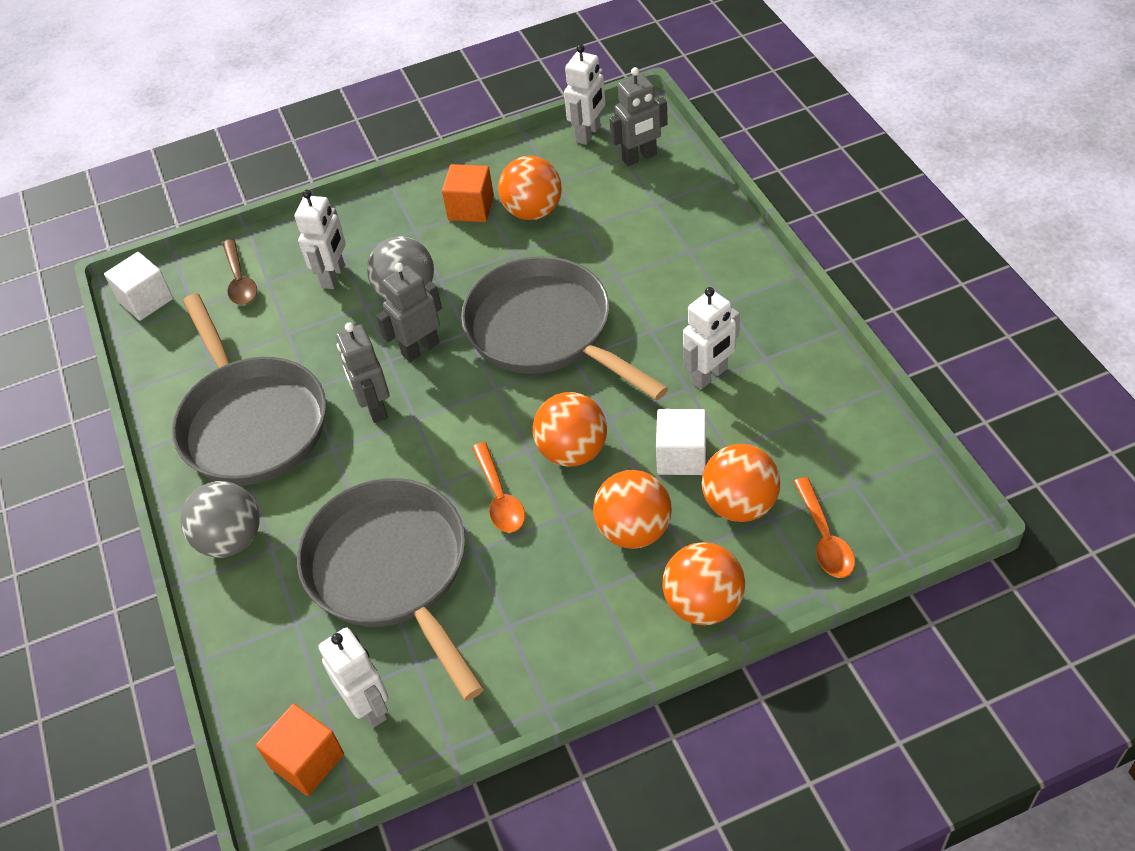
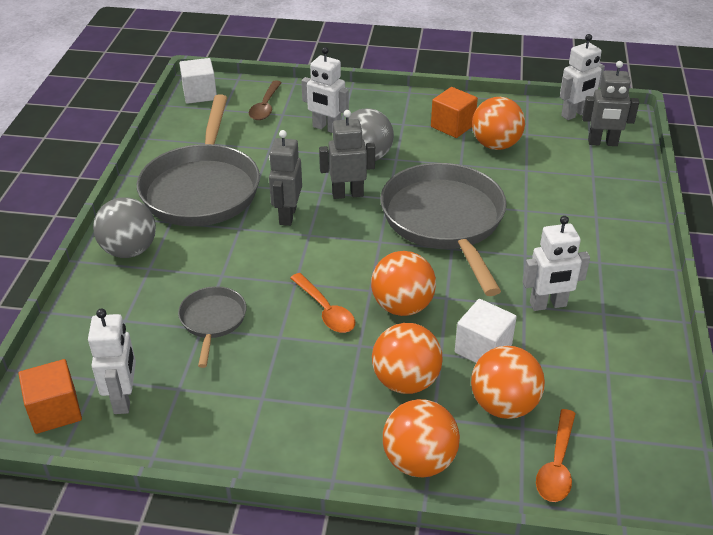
camera: 25 degrees right, 10 degrees down
white robot [294,190,346,289] -> white robot turned 75 degrees clockwise [301,47,349,133]
grey pan [297,478,484,701] -> grey pan [178,286,246,368], size x0.48
orange spoon [472,442,525,533] -> orange spoon turned 45 degrees counterclockwise [290,273,355,333]

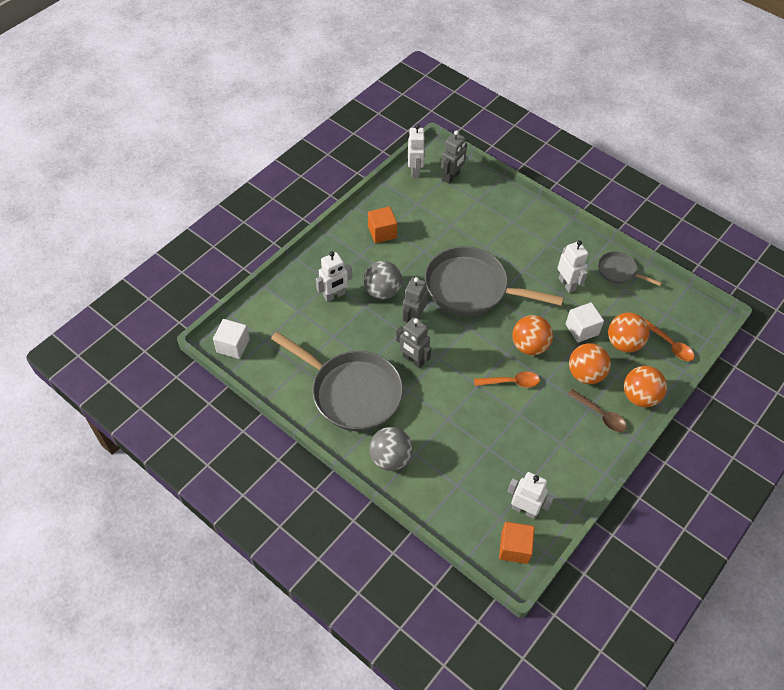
camera: 60 degrees left, 15 degrees up
grey pan [178,286,246,368] -> grey pan moved to [598,251,662,286]
brown spoon [249,80,282,120] -> brown spoon moved to [568,389,627,432]
orange ball [472,97,525,150] -> none
white robot [523,216,590,311] -> white robot turned 45 degrees counterclockwise [558,241,588,293]

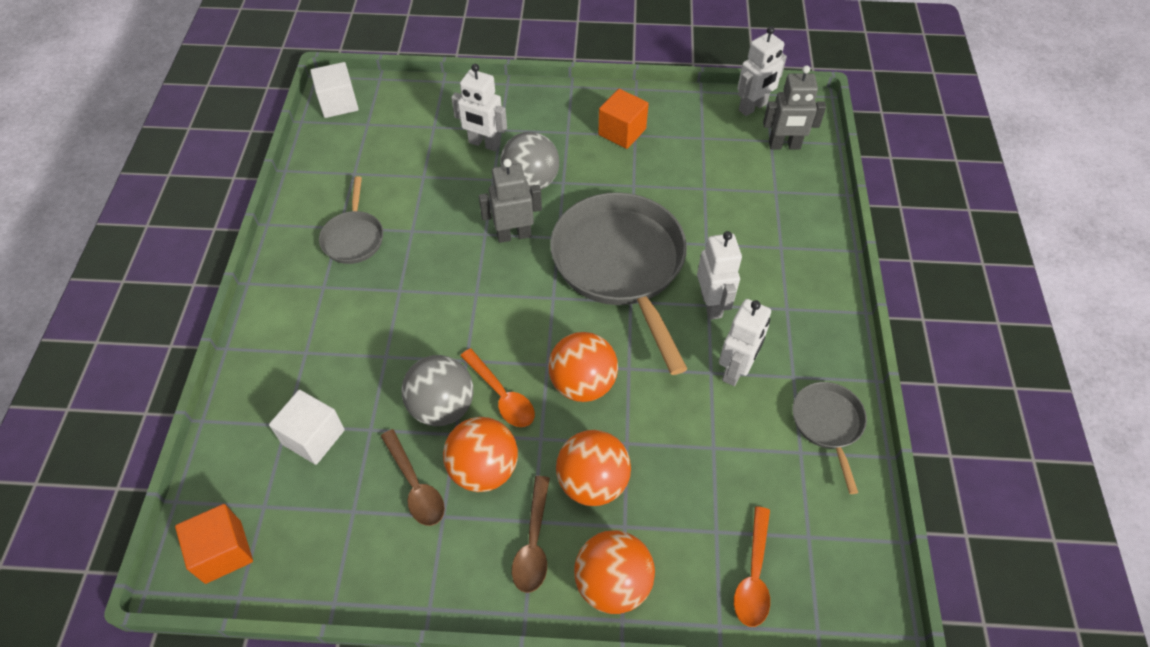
camera: 55 degrees right, 0 degrees up
grey pan [271,332,403,431] -> grey pan [319,176,383,264], size x0.48
grey ball [369,427,413,471] -> grey ball moved to [402,355,473,426]
grey robot [396,317,431,368] -> none
white robot [508,472,554,519] -> white robot moved to [697,231,742,320]
white cube [566,302,604,342] -> white cube moved to [269,390,345,465]
orange ball [608,313,649,352] -> orange ball moved to [443,417,518,492]
none -> brown spoon [381,429,445,526]

